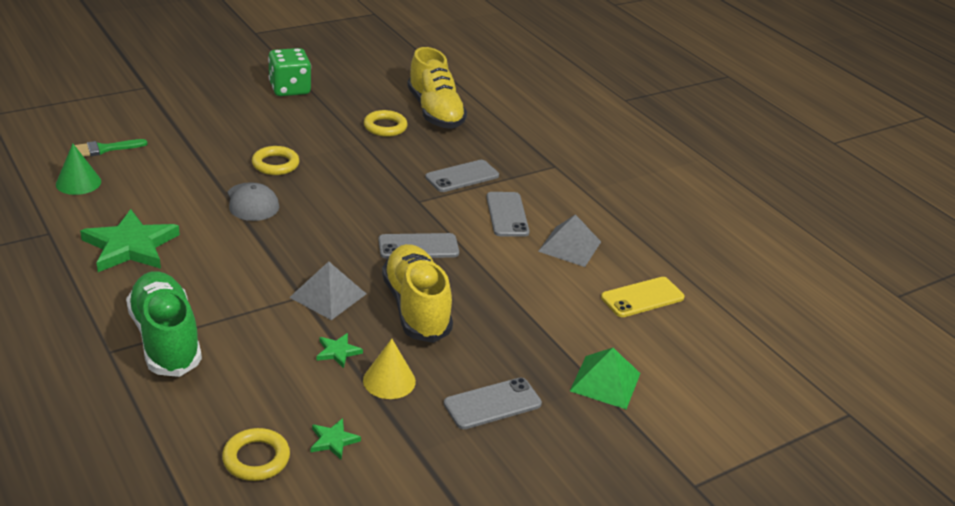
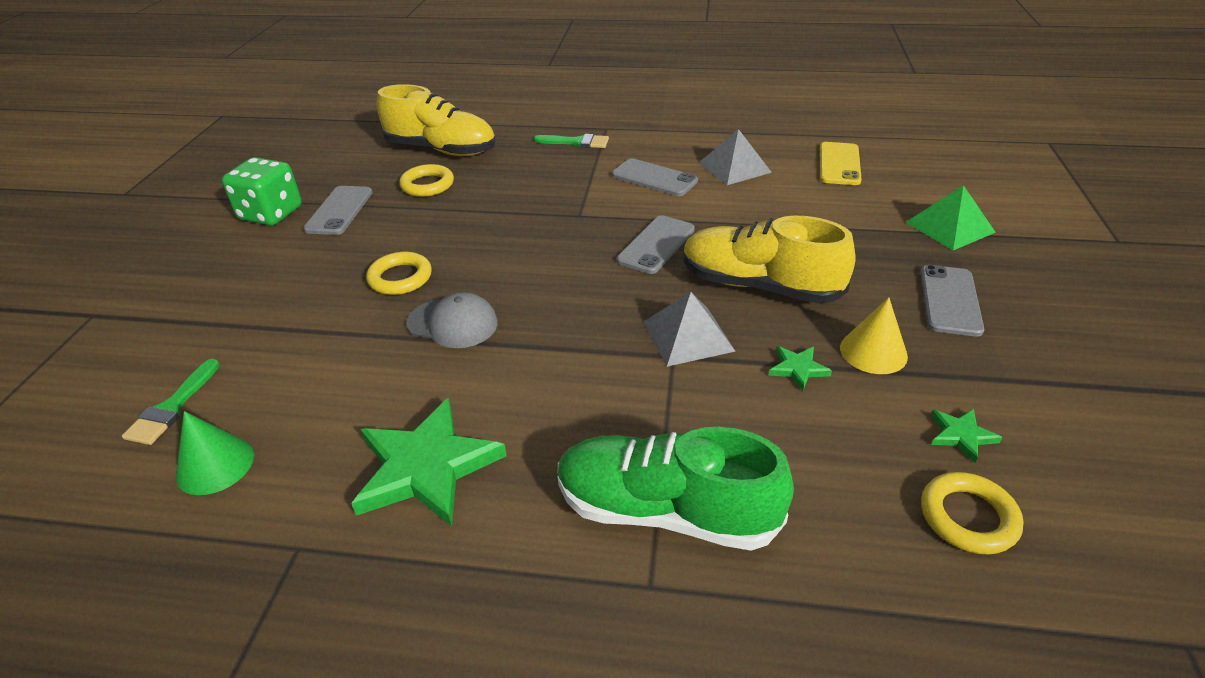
camera: 45 degrees left, 5 degrees up
grey phone [425,160,499,192] -> grey phone moved to [303,186,373,235]
none -> green brush [534,134,609,148]

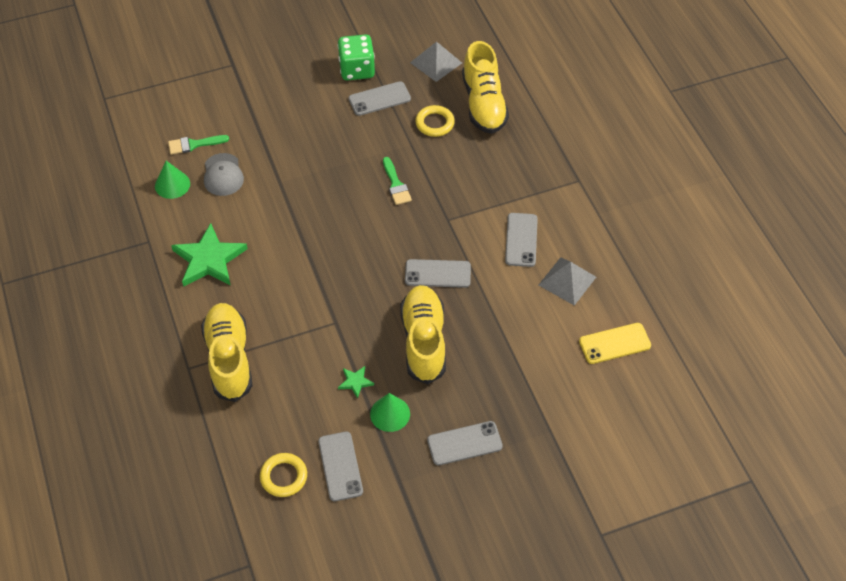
camera: 60 degrees right, 15 degrees up
yellow ring [366,252,432,295] -> none
grey cap [406,292,498,348] -> grey cap moved to [204,153,244,196]
green brush [534,134,609,148] -> green brush moved to [383,157,412,205]
green shoe [558,427,794,551] -> yellow shoe [201,303,252,402]
grey pyramid [644,292,735,367] -> grey pyramid moved to [410,41,462,82]
yellow cone [840,297,908,374] -> green cone [370,393,410,432]
green pyramid [905,185,996,250] -> none
green star [931,409,1003,463] -> grey phone [318,432,363,501]

